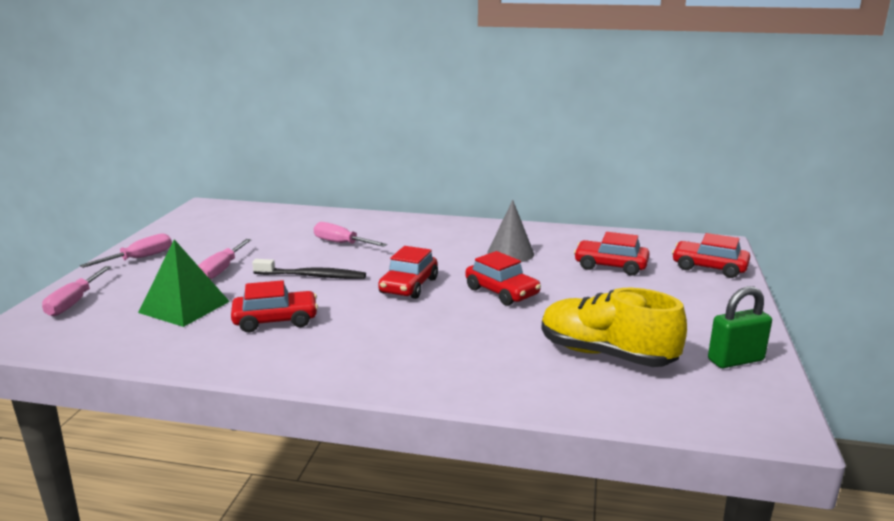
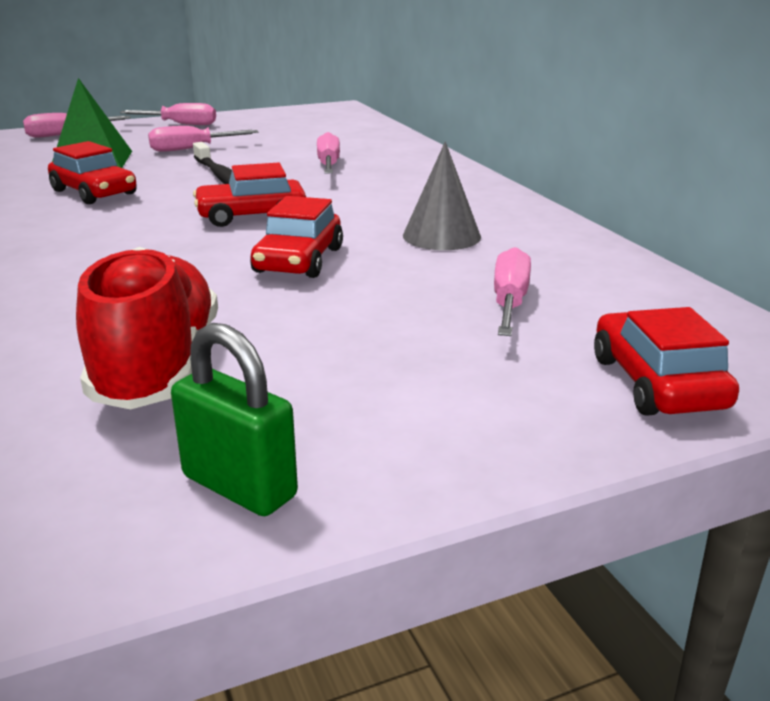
camera: 55 degrees right, 5 degrees up
yellow shoe [541,288,687,367] -> red shoe [76,247,218,409]
red car [574,232,650,276] -> pink screwdriver [494,247,531,336]

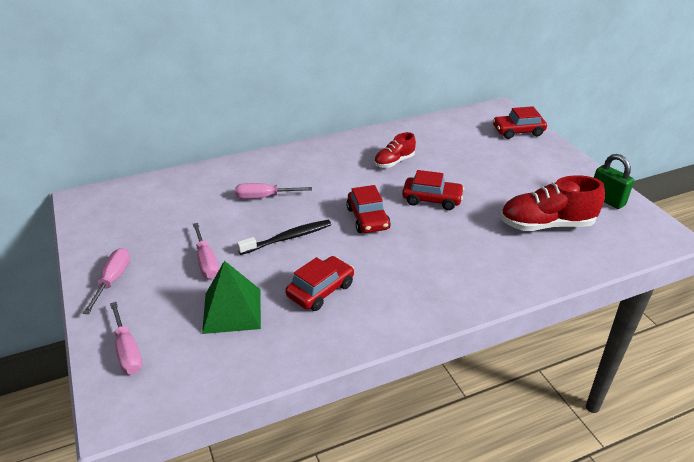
camera: 90 degrees left, 10 degrees up
green padlock [171,323,298,516] -> green padlock turned 75 degrees counterclockwise [594,154,634,209]
grey cone [403,142,481,250] -> red shoe [374,132,416,168]
pink screwdriver [494,247,531,336] -> none

